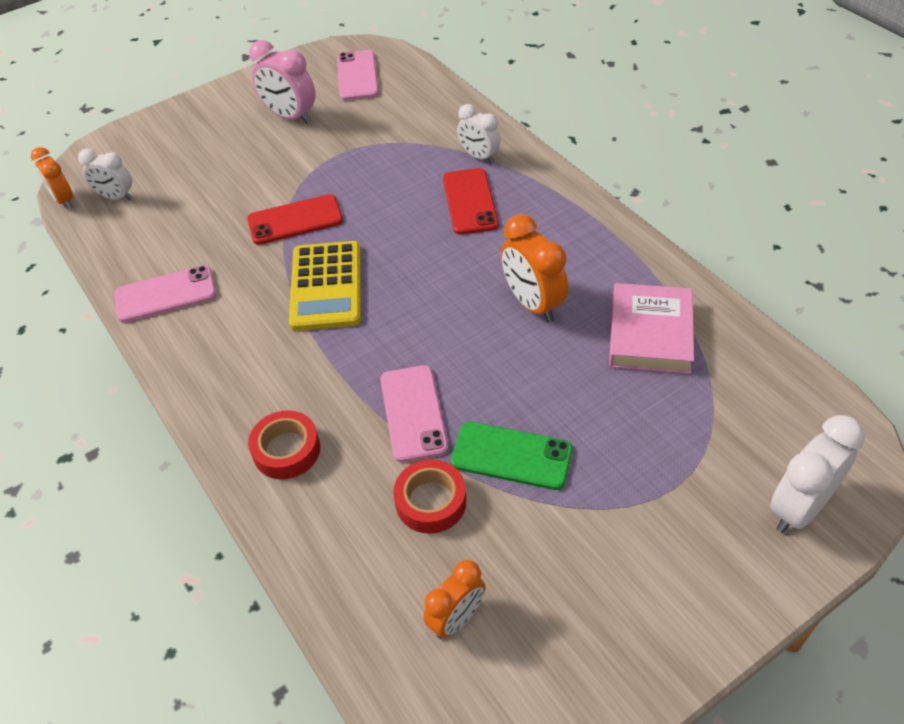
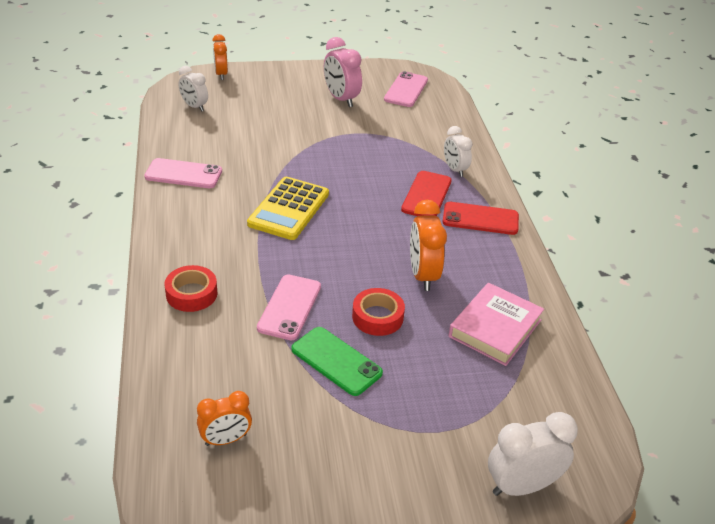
camera: 20 degrees right, 10 degrees down
orange clock [31,147,73,209] -> orange clock moved to [213,34,228,80]
red phone [247,194,343,245] -> red phone moved to [443,202,519,235]
red tape [393,459,467,534] -> red tape moved to [352,288,405,336]

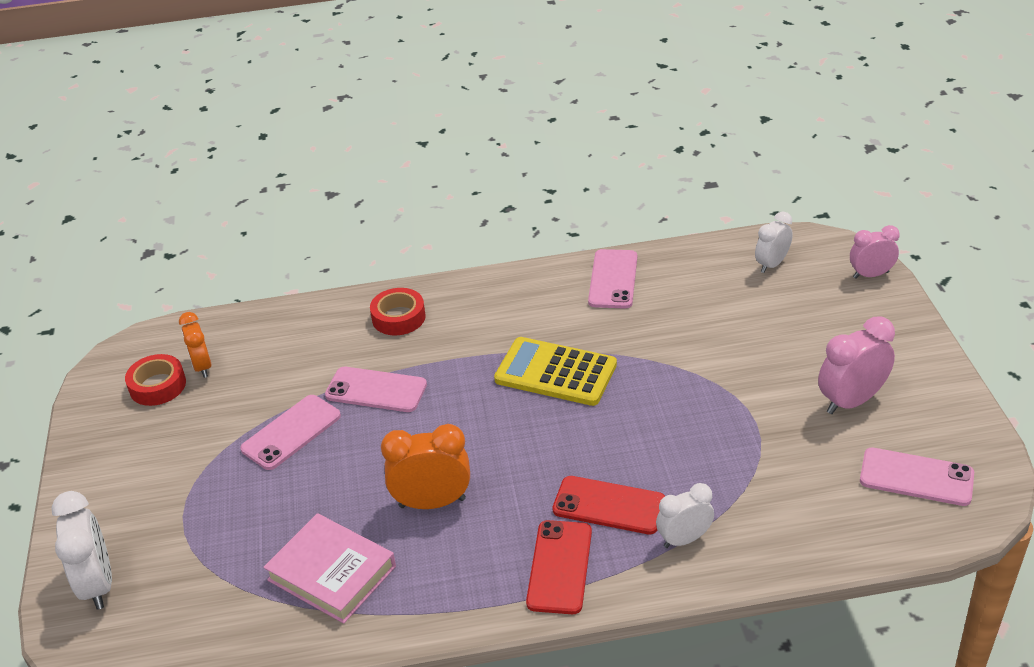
camera: 95 degrees right, 0 degrees up
orange clock [213,34,228,80] -> pink clock [850,225,900,279]
green phone [291,327,383,396] -> pink phone [240,395,341,470]
red tape [352,288,405,336] -> red tape moved to [125,354,186,406]

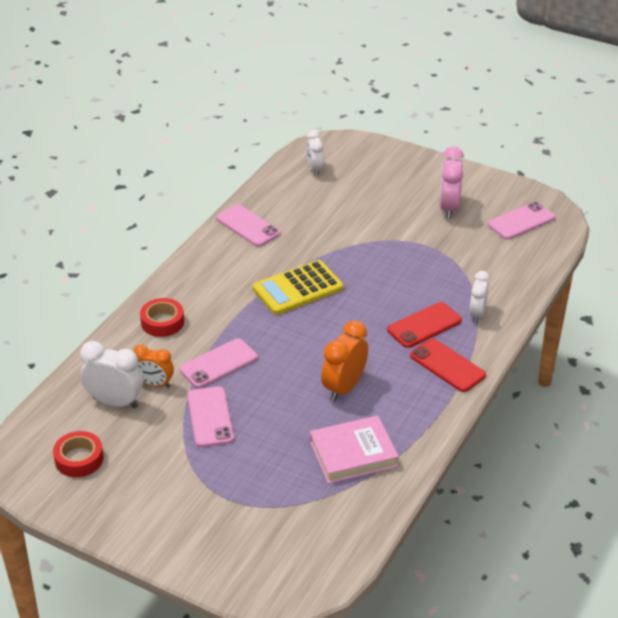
camera: 55 degrees left, 0 degrees up
white clock [51,491,112,610] -> white clock moved to [80,341,143,409]
orange clock [179,312,212,378] -> orange clock moved to [133,345,174,388]
pink clock [850,225,900,279] -> none

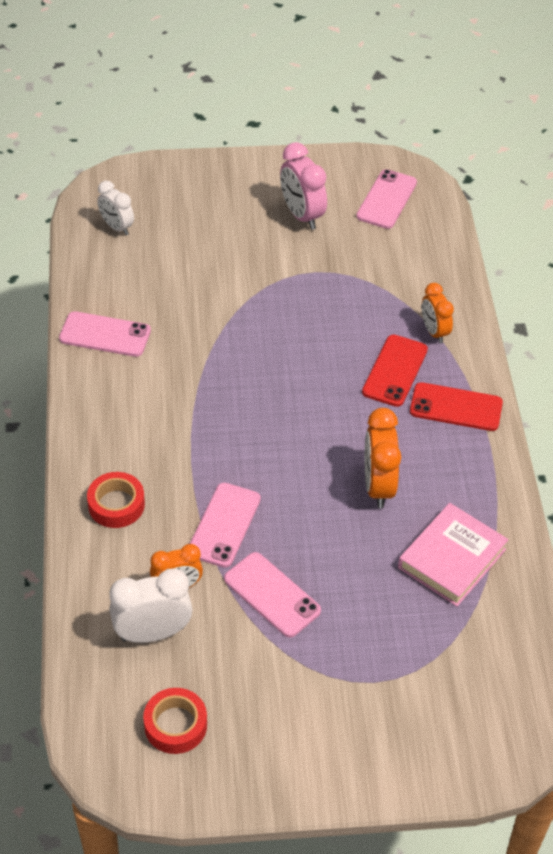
camera: 35 degrees left, 10 degrees up
yellow calculator [253,260,343,315] -> none
white clock [469,271,490,323] -> orange clock [422,283,454,344]

